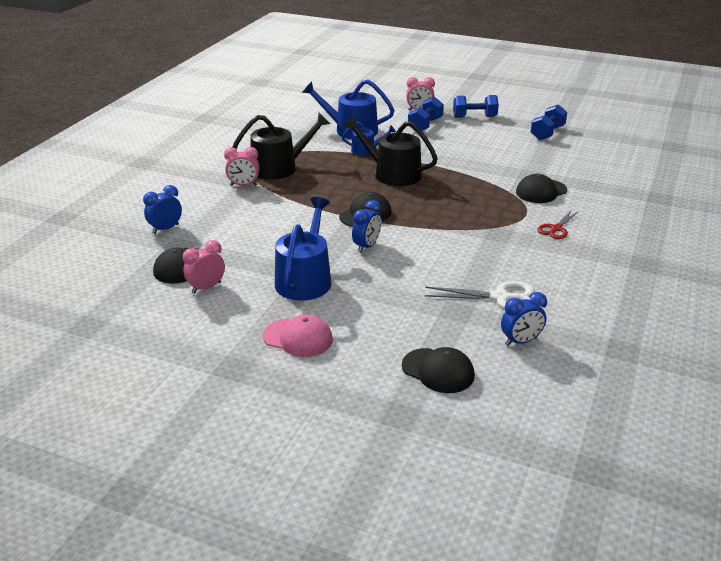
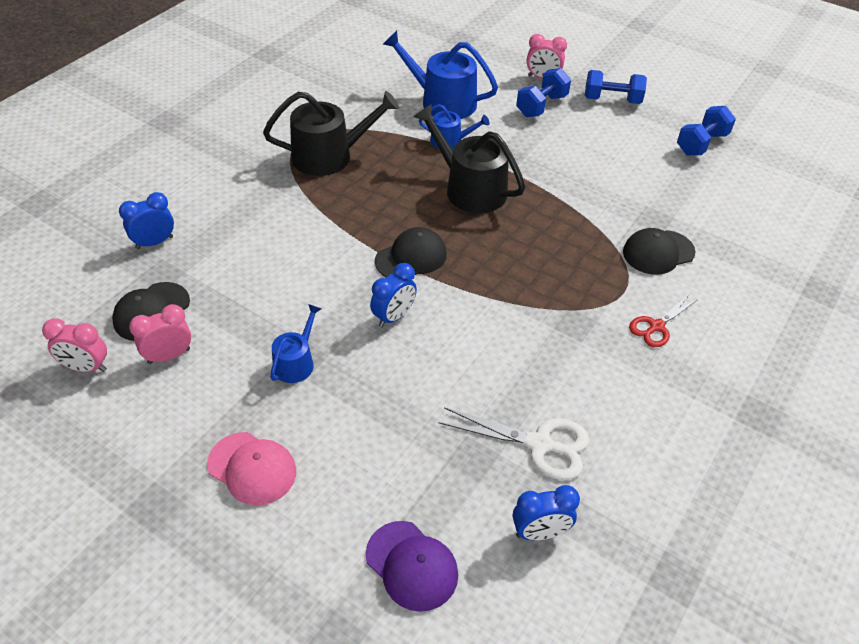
camera: 10 degrees right, 15 degrees up
pink clock [224,147,259,186] -> pink clock moved to [42,318,107,372]
blue watering can [275,197,331,301] -> blue watering can [270,304,321,383], size x0.54
black cap [402,347,475,393] -> purple cap [366,521,458,612]

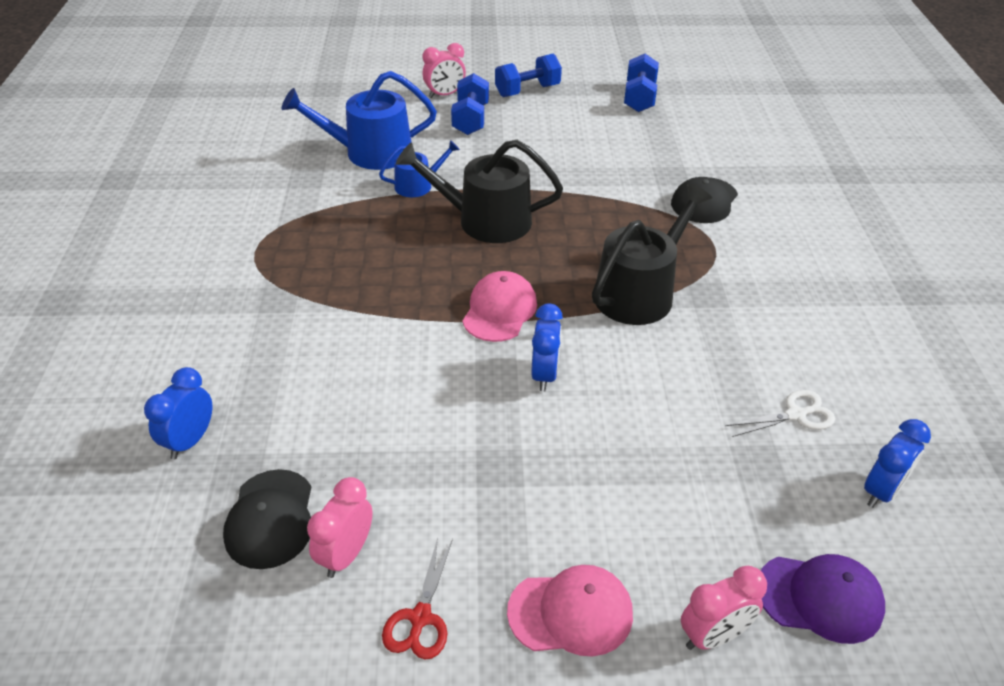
camera: 35 degrees left, 5 degrees down
pink clock [42,318,107,372] -> pink clock moved to [681,566,767,650]
black watering can [263,91,399,176] -> black watering can moved to [592,184,712,325]
blue watering can [270,304,321,383] -> none
black cap [375,227,447,277] -> pink cap [462,271,537,342]
white scissors [439,407,589,480] -> white scissors [725,390,835,437], size x0.65
red scissors [629,295,697,347] -> red scissors moved to [382,538,453,659]

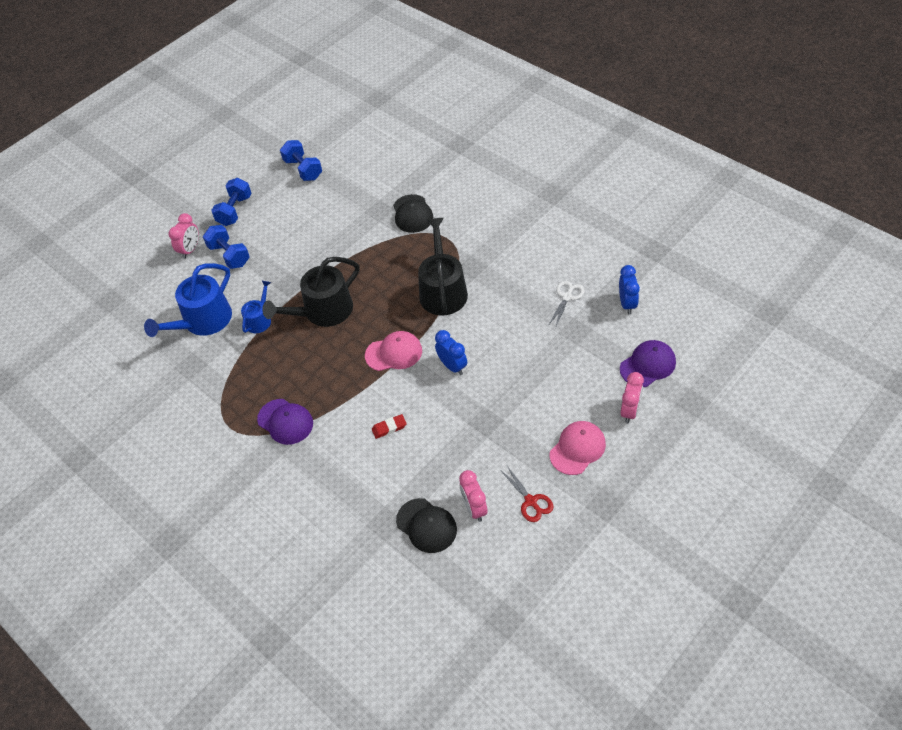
camera: 40 degrees left, 10 degrees up
blue clock [144,367,212,459] -> none
pink cap [462,271,537,342] -> pink cap turned 105 degrees clockwise [365,331,422,371]
none -> purple cap [257,399,313,445]
none -> red eraser [372,414,407,439]

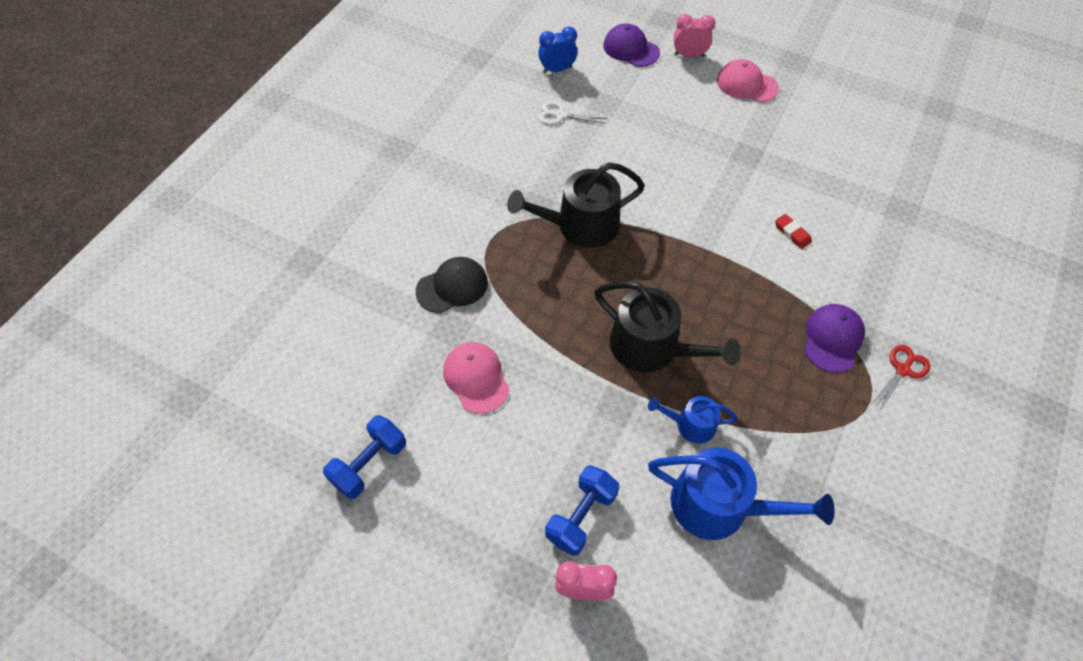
camera: 110 degrees left, 5 degrees up
blue dumbbell [211,178,252,226] -> none
pink cap [365,331,422,371] -> pink cap moved to [443,342,510,414]
black cap [396,498,457,553] -> none
blue clock [435,330,467,375] -> none
pink clock [459,470,487,522] -> none
red scissors [499,466,554,522] -> red scissors moved to [872,345,930,412]

